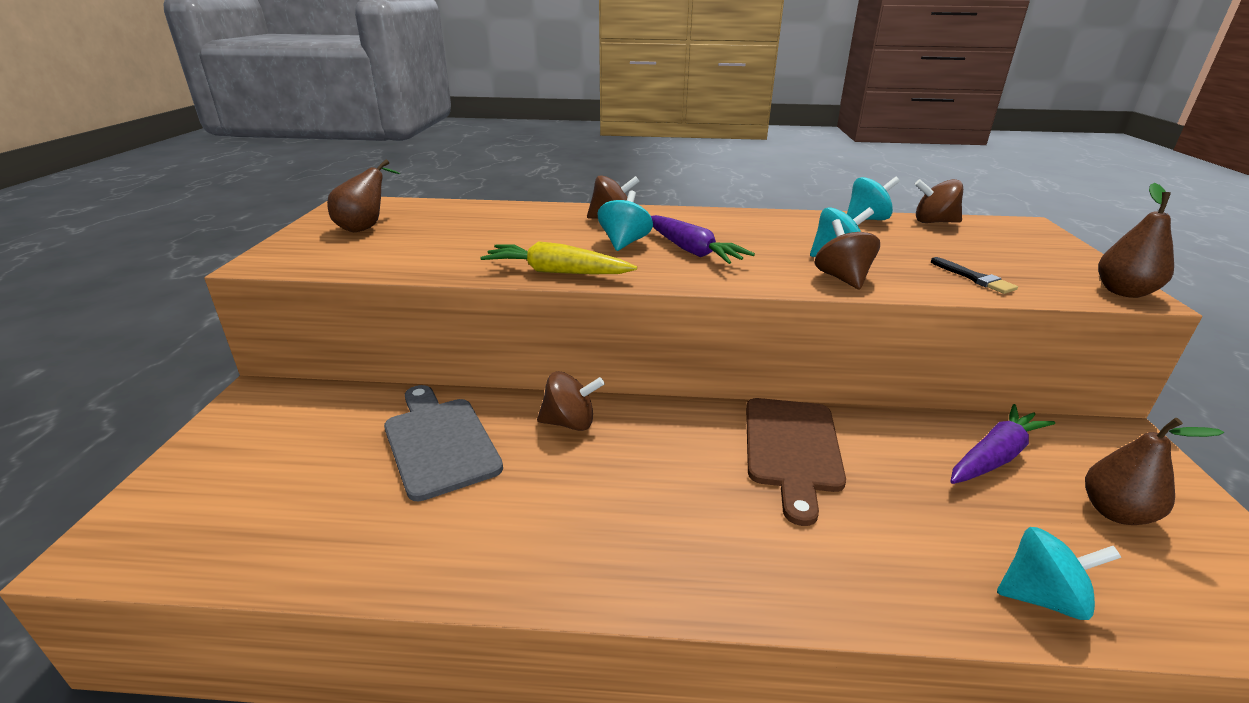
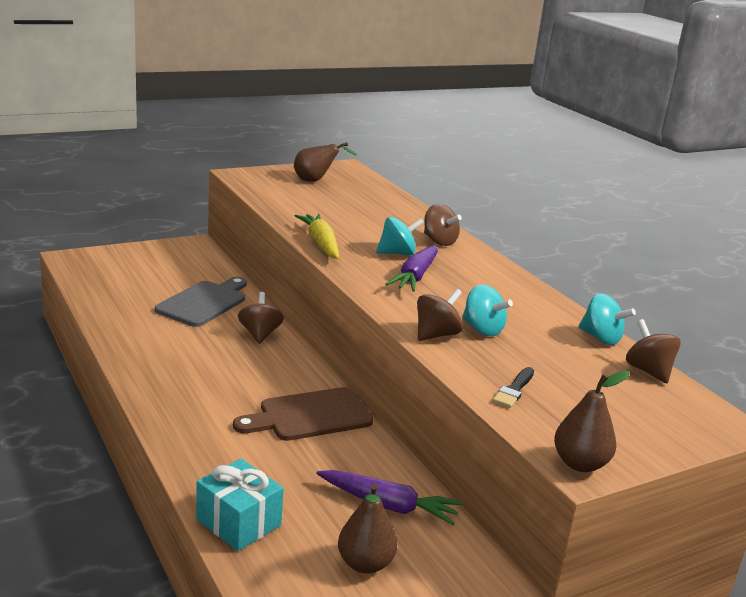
camera: 55 degrees right, 5 degrees down
brown spinning top [537,371,605,431] -> brown spinning top turned 150 degrees counterclockwise [238,292,284,344]
turquoise spinning top [997,527,1121,620] -> turquoise gift [196,458,284,551]

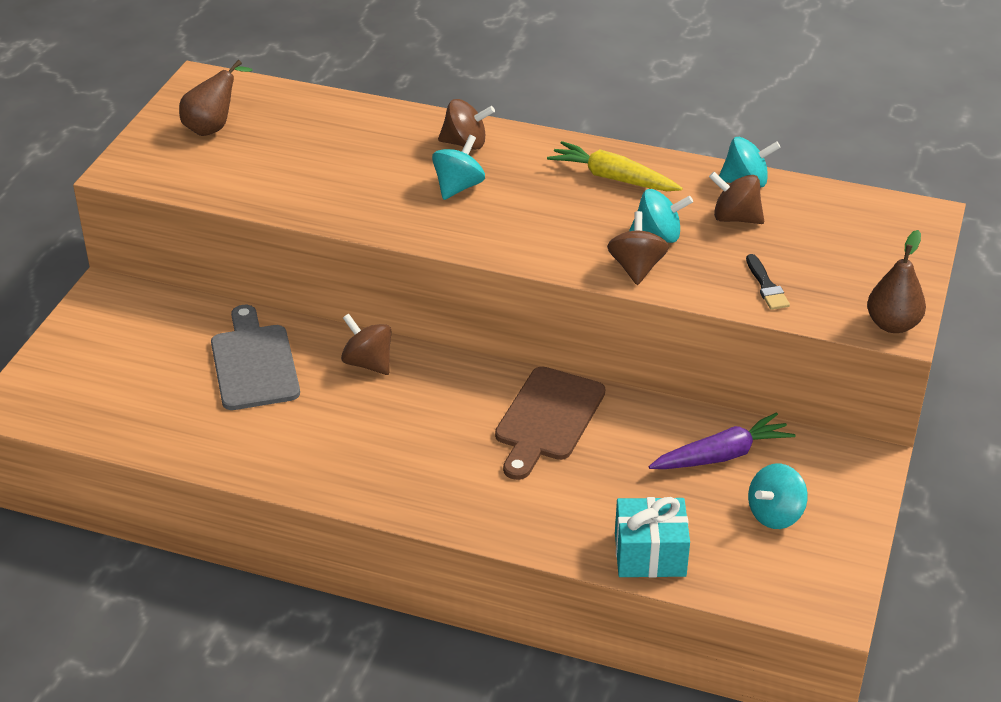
camera: 40 degrees left, 15 degrees up
yellow carrot [295,214,339,259] -> yellow carrot moved to [547,141,683,191]
brown pear [338,484,397,574] -> turquoise spinning top [748,464,808,529]
purple carrot [386,245,438,292] -> none
brown spinning top [626,319,681,383] -> brown spinning top moved to [709,172,764,224]

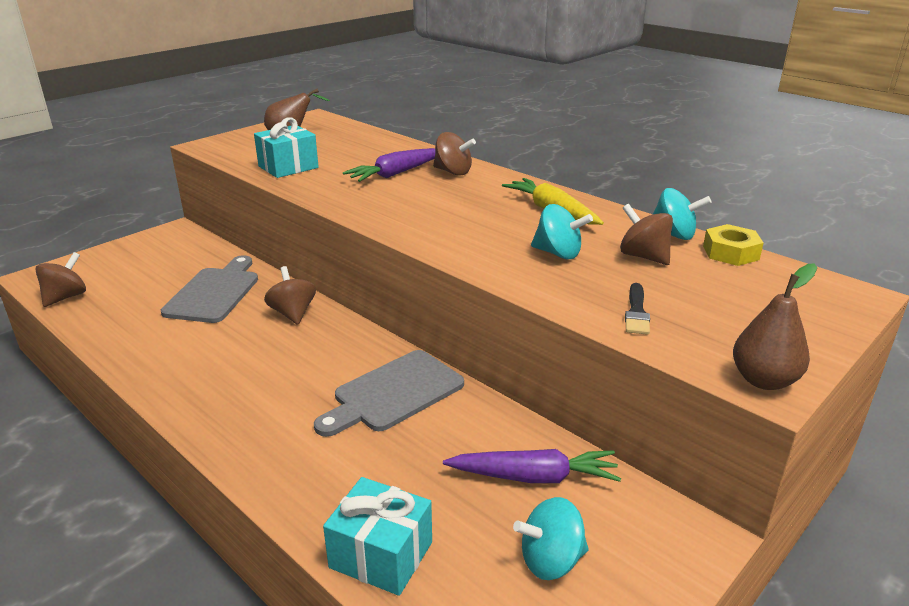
camera: 25 degrees right, 10 degrees down
turquoise spinning top [432,135,485,200] -> none
brown cutting board [495,366,605,480] -> grey cutting board [314,350,464,437]
brown spinning top [607,211,669,285] -> brown spinning top moved to [35,252,86,307]
none -> turquoise gift [254,117,319,178]
none -> purple carrot [343,148,435,182]
none -> yellow nut [703,224,764,266]

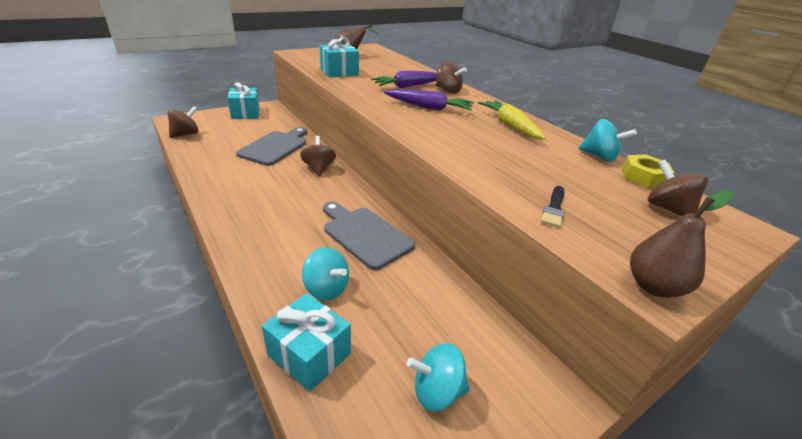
camera: 10 degrees right, 5 degrees up
grey cutting board [314,350,464,437] -> grey cutting board turned 75 degrees clockwise [323,202,415,270]
purple carrot [443,449,621,483] -> purple carrot moved to [384,89,474,111]
turquoise spinning top [531,204,593,259] -> turquoise spinning top moved to [302,247,349,301]
brown spinning top [620,204,673,265] -> brown spinning top moved to [648,160,708,216]
none -> turquoise gift [227,82,260,119]

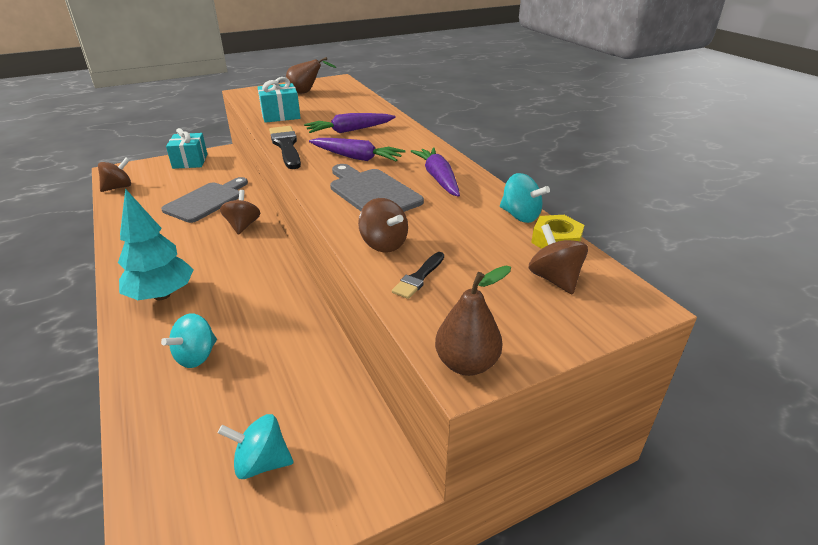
camera: 10 degrees right, 0 degrees up
turquoise gift [262,293,351,392] -> none
turquoise spinning top [302,247,349,301] -> turquoise spinning top turned 75 degrees clockwise [161,313,217,368]
grey cutting board [323,202,415,270] -> grey cutting board moved to [330,164,424,212]
brown spinning top [436,61,467,94] -> brown spinning top moved to [358,198,408,252]
yellow carrot [478,100,546,140] -> purple carrot [411,147,460,197]
none -> turquoise tree [118,188,194,300]
none -> black brush [269,126,301,169]

